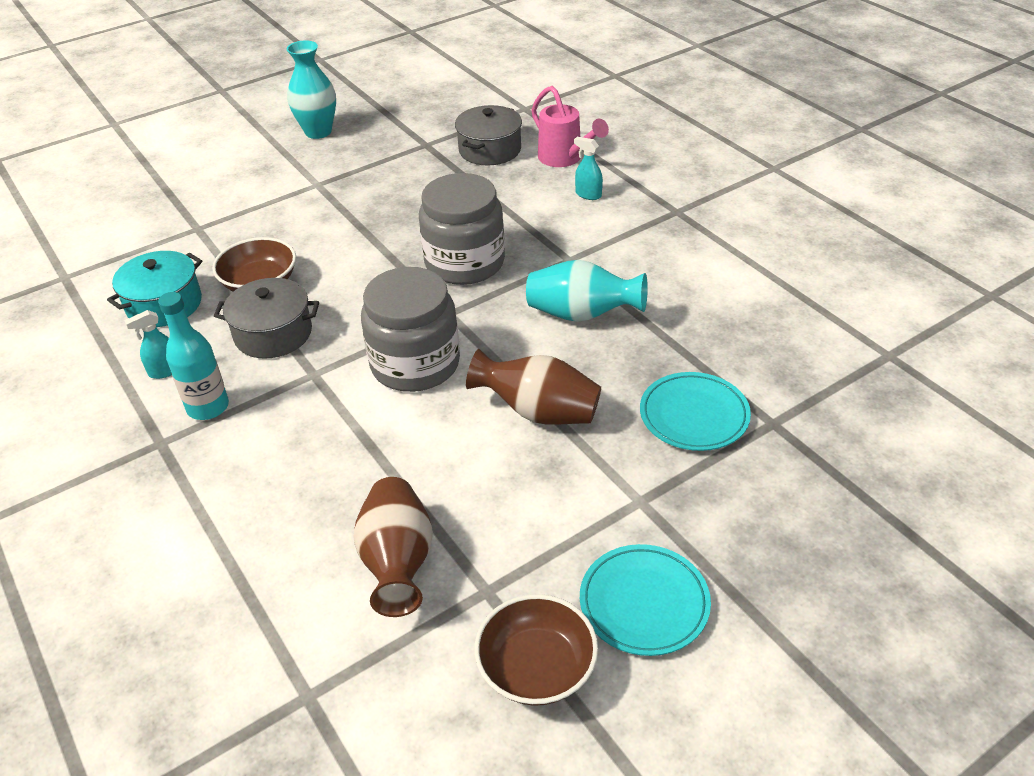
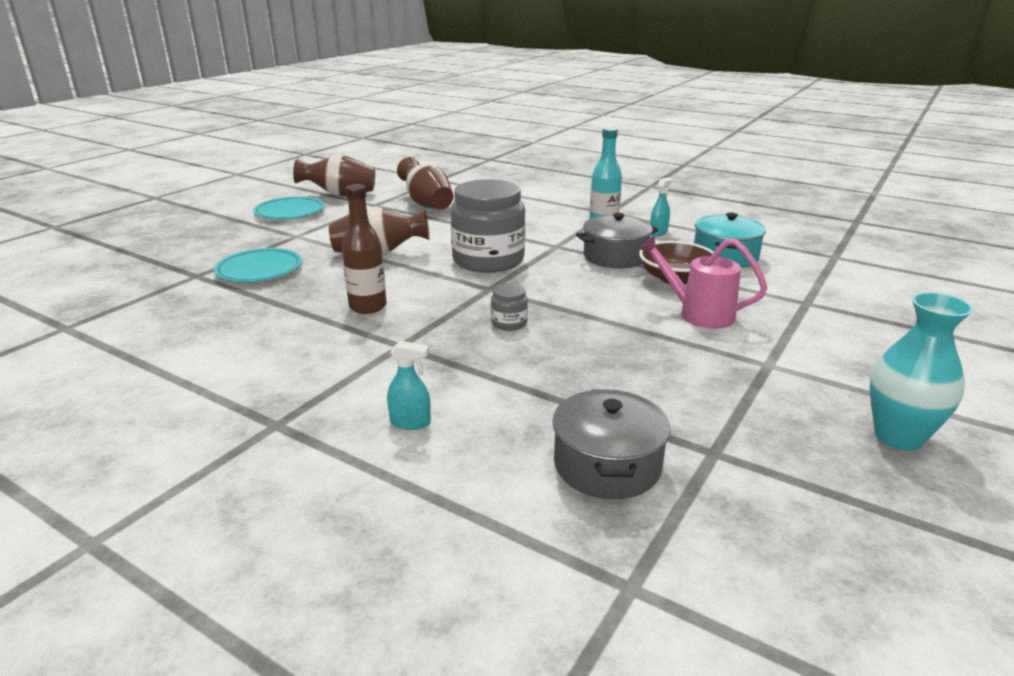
camera: 155 degrees right, 15 degrees down
grey jar [419,173,505,285] -> grey jar [491,283,528,331], size x0.42
brown bowl [474,594,598,706] -> brown vase [293,155,375,196]
turquoise vase [526,260,648,322] -> brown bottle [342,184,387,314]
pink watering can [531,86,609,167] -> pink watering can moved to [639,235,767,329]

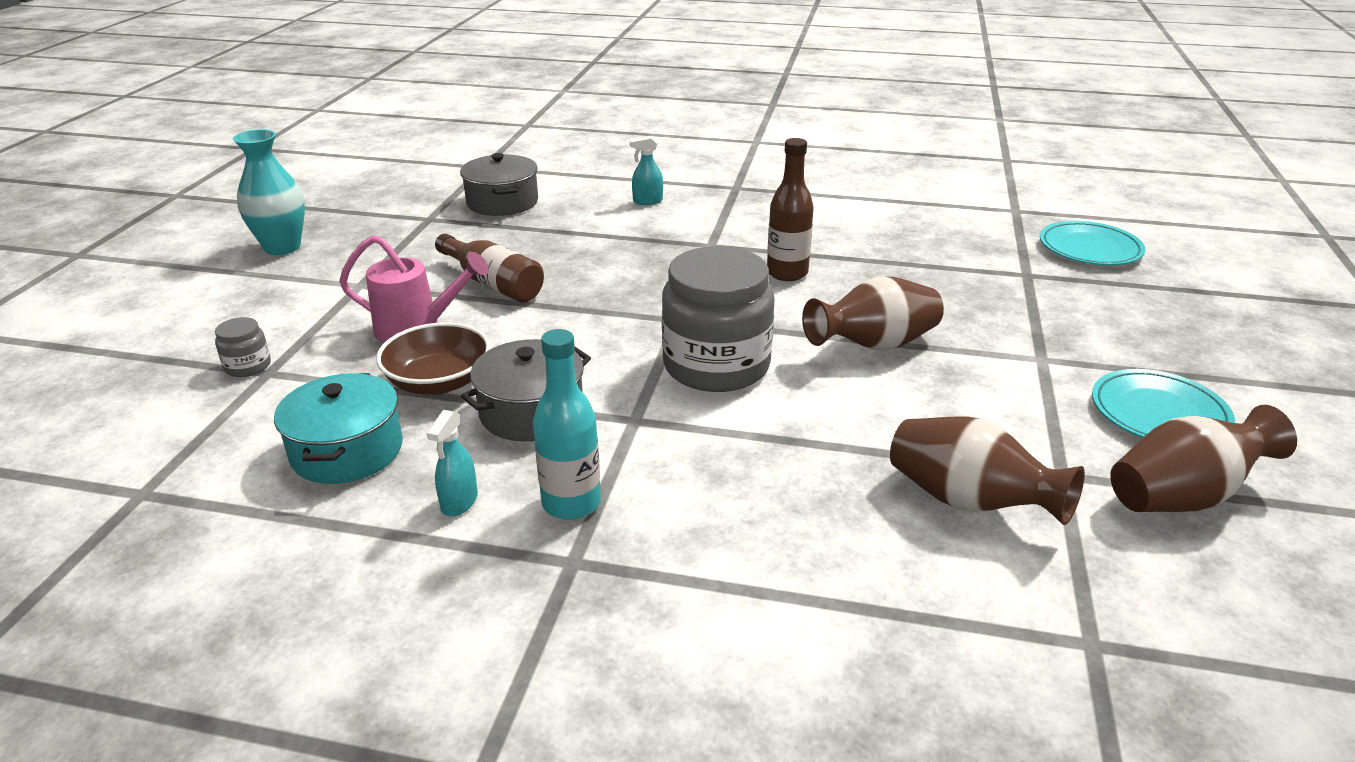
camera: 160 degrees right, 5 degrees up
turquoise plate [214,248,302,282] -> turquoise plate moved to [1040,221,1146,265]
grey jar [491,283,528,331] -> grey jar moved to [215,317,271,377]
none -> brown bottle [435,234,544,302]

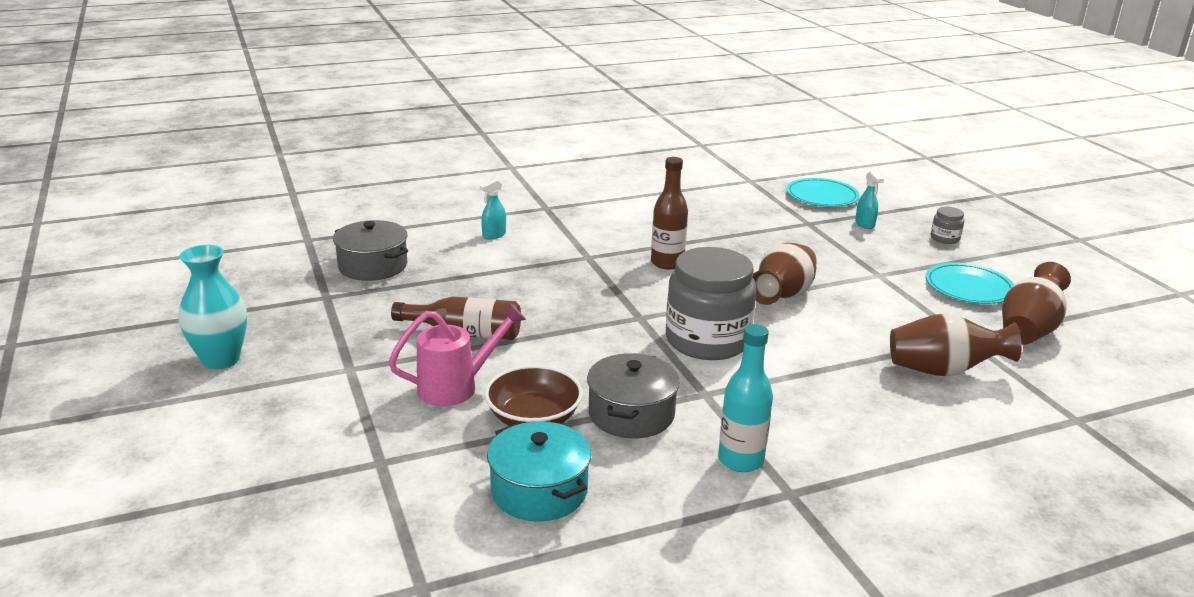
camera: 35 degrees left, 5 degrees down
grey jar [215,317,271,377] -> grey jar moved to [931,207,964,244]
turquoise spray bottle [427,410,478,517] -> turquoise spray bottle moved to [855,171,884,229]

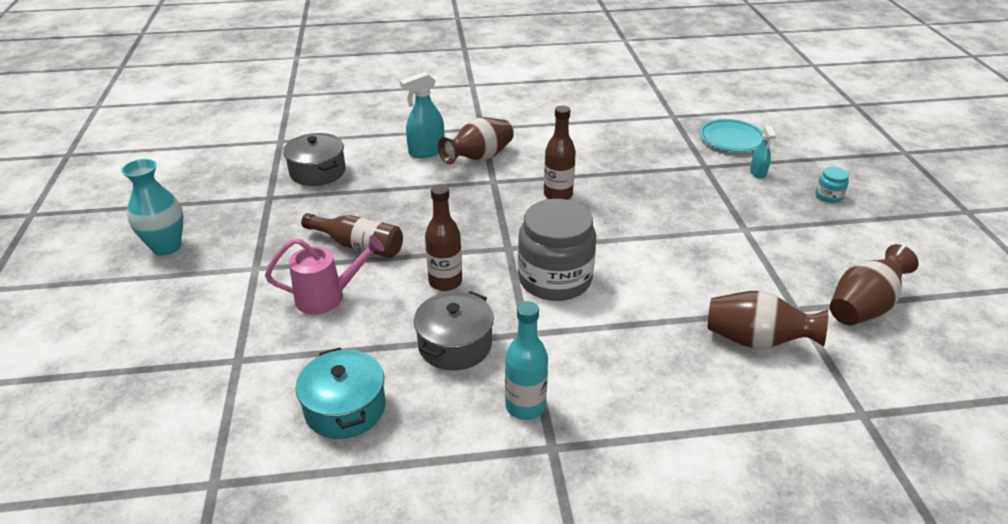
camera: 15 degrees right, 10 degrees up
turquoise spray bottle [480,179,506,240] -> turquoise spray bottle [400,72,444,158], size x1.69
brown bowl [484,365,583,426] -> none
brown vase [753,243,816,305] -> brown vase moved to [438,117,514,164]
turquoise plate [926,262,1014,304] -> none
grey jar [931,207,964,244] -> turquoise jar [815,167,849,203]
none -> brown bottle [425,184,462,291]

